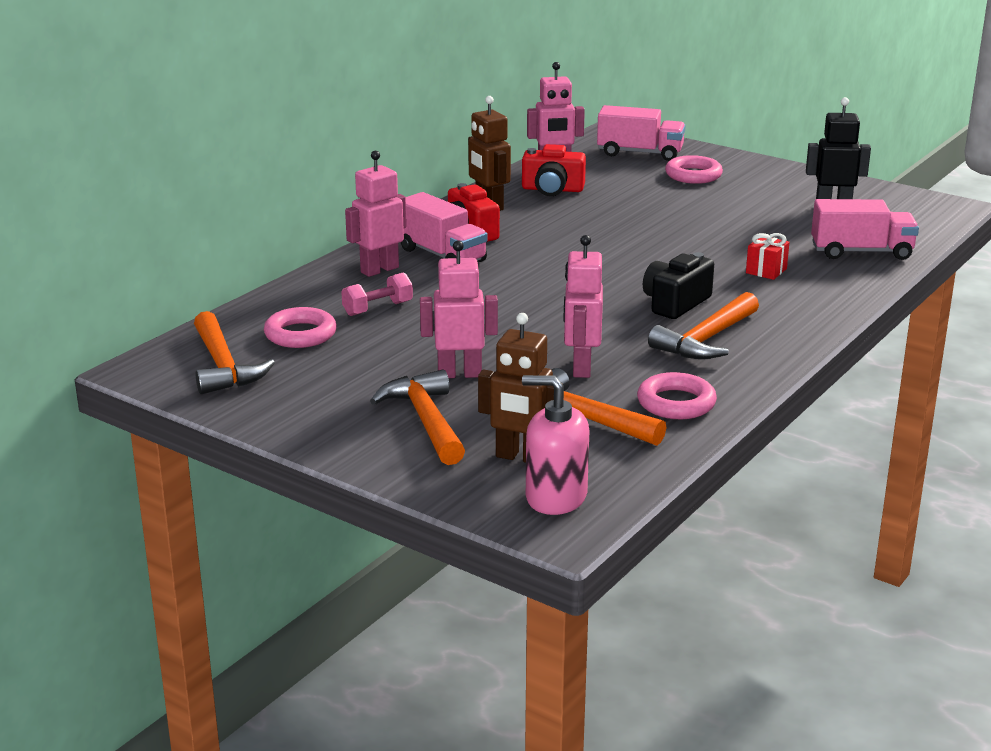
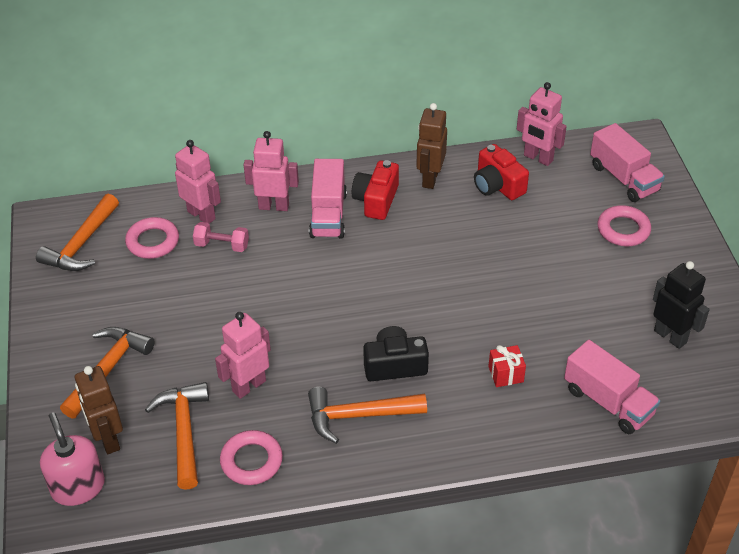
camera: 45 degrees right, 20 degrees up
pink robot [420,240,498,378] -> pink robot moved to [175,140,221,224]

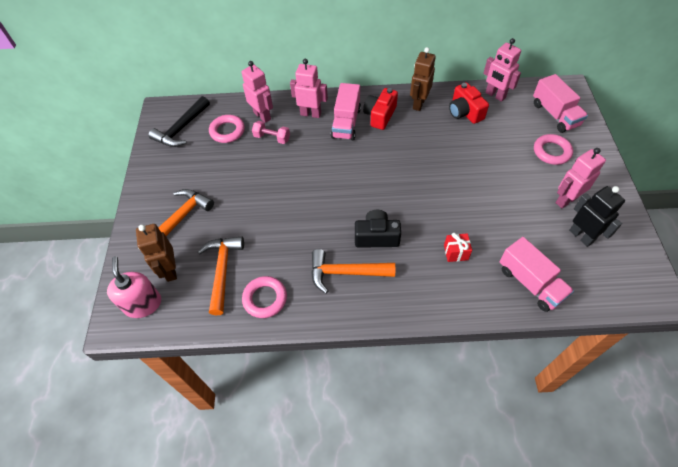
camera: 10 degrees right, 10 degrees up
orange hammer [36,194,119,271] -> black hammer [148,96,210,147]
pink robot [215,312,271,399] -> pink robot moved to [556,148,606,208]

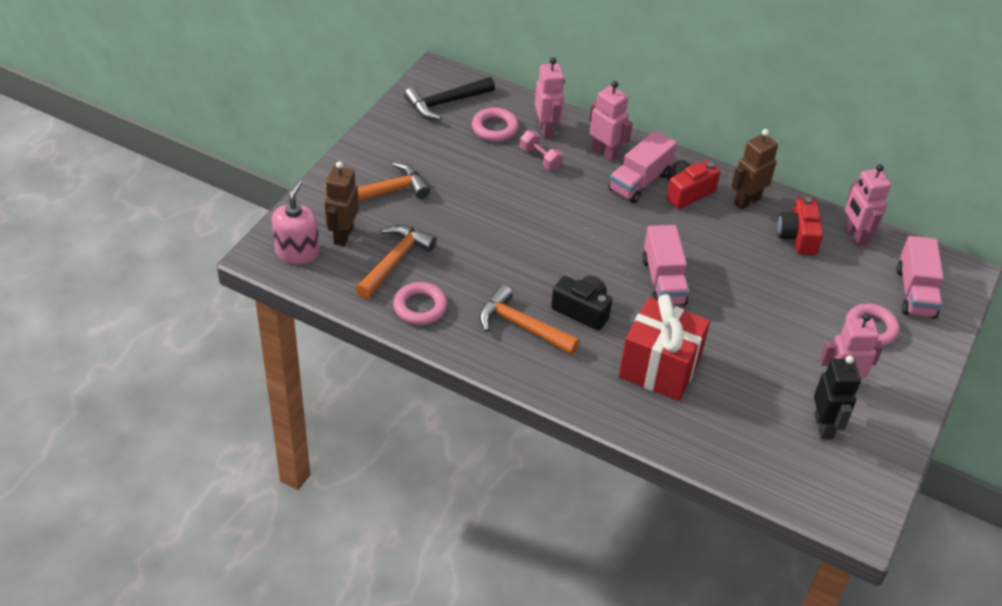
camera: 25 degrees right, 10 degrees down
red gift [444,233,472,262] -> red gift [619,294,710,401], size x2.39
pink truck [500,237,574,312] -> pink truck moved to [642,225,689,305]

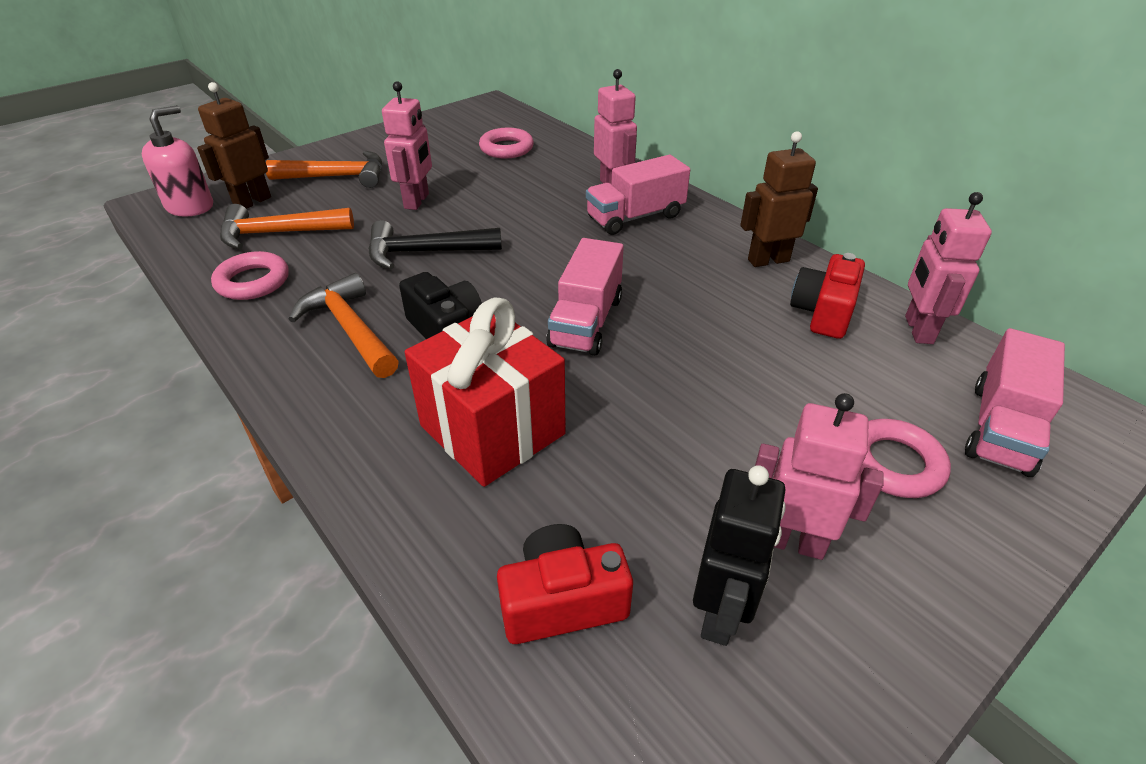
camera: 25 degrees right, 5 degrees down
orange hammer [356,225,437,299] -> orange hammer turned 150 degrees counterclockwise [220,204,354,249]
black hammer [404,77,495,120] -> black hammer moved to [368,220,502,269]
pink dumbbell [520,130,563,170] -> none
pink robot [535,57,565,139] -> pink robot moved to [382,81,432,210]
red camera [666,160,720,209] -> red camera moved to [497,524,633,644]

